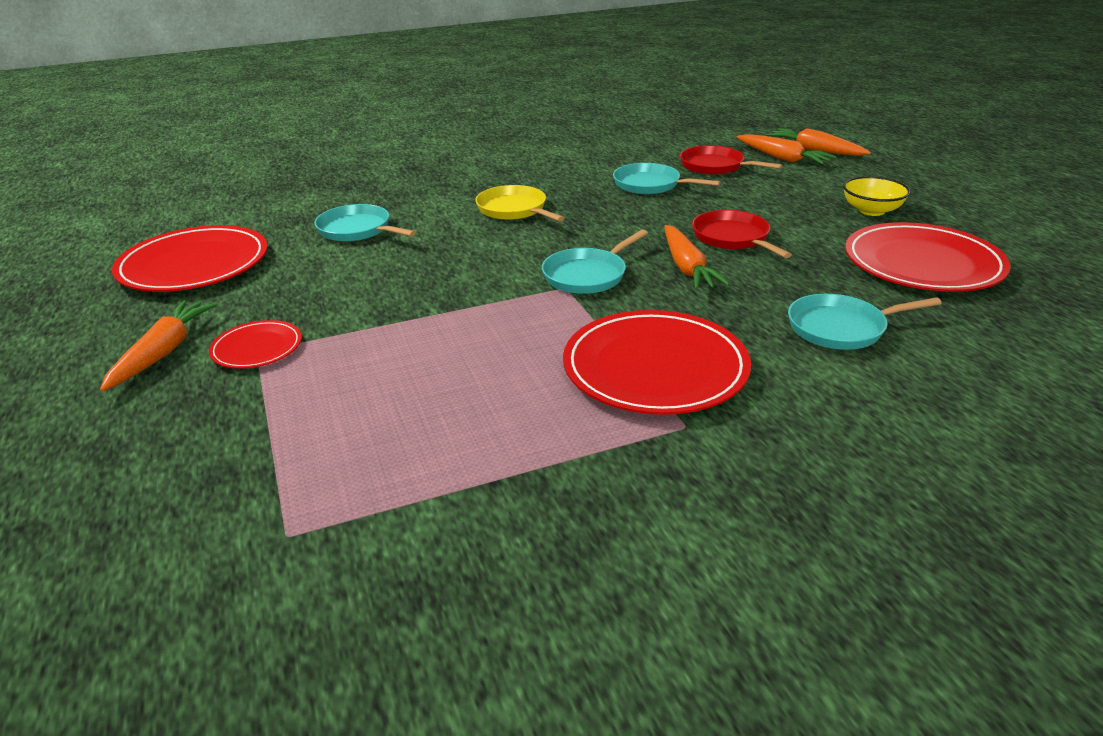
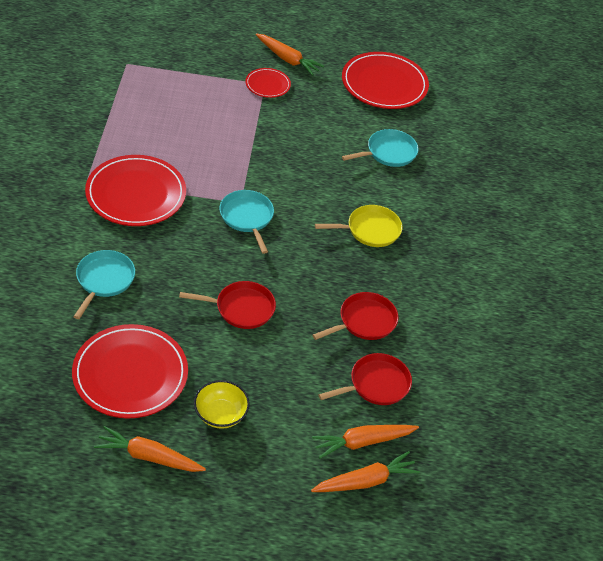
camera: 110 degrees right, 15 degrees up
turquoise pan [613,163,721,194] -> red pan [312,292,398,340]
orange carrot [664,225,730,290] -> orange carrot moved to [94,426,206,472]

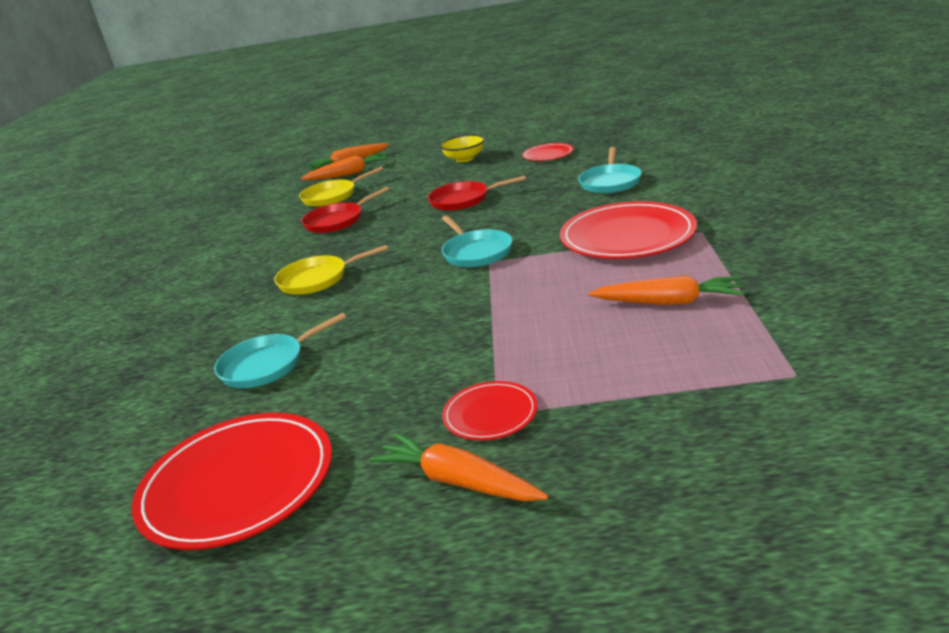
camera: 175 degrees left, 20 degrees down
red plate [72,324,188,419] -> red plate [522,143,574,161], size x0.51
orange carrot [94,426,206,472] -> orange carrot moved to [588,275,745,305]
red pan [318,353,412,405] -> yellow pan [299,166,384,207]

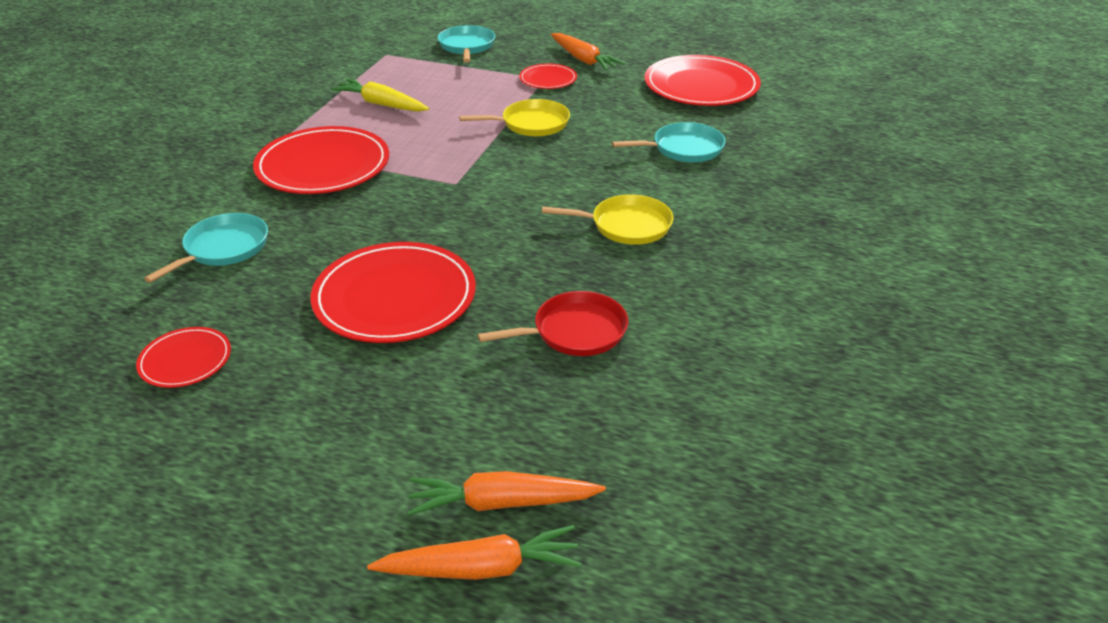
camera: 165 degrees left, 10 degrees up
yellow pan [299,166,384,207] -> yellow pan moved to [459,99,570,136]
red pan [427,176,526,211] -> red plate [311,242,476,343]
yellow bowl [440,135,485,162] -> none
turquoise pan [442,215,512,267] -> turquoise pan moved to [438,25,495,62]
orange carrot [588,275,745,305] -> yellow carrot [331,79,429,112]

